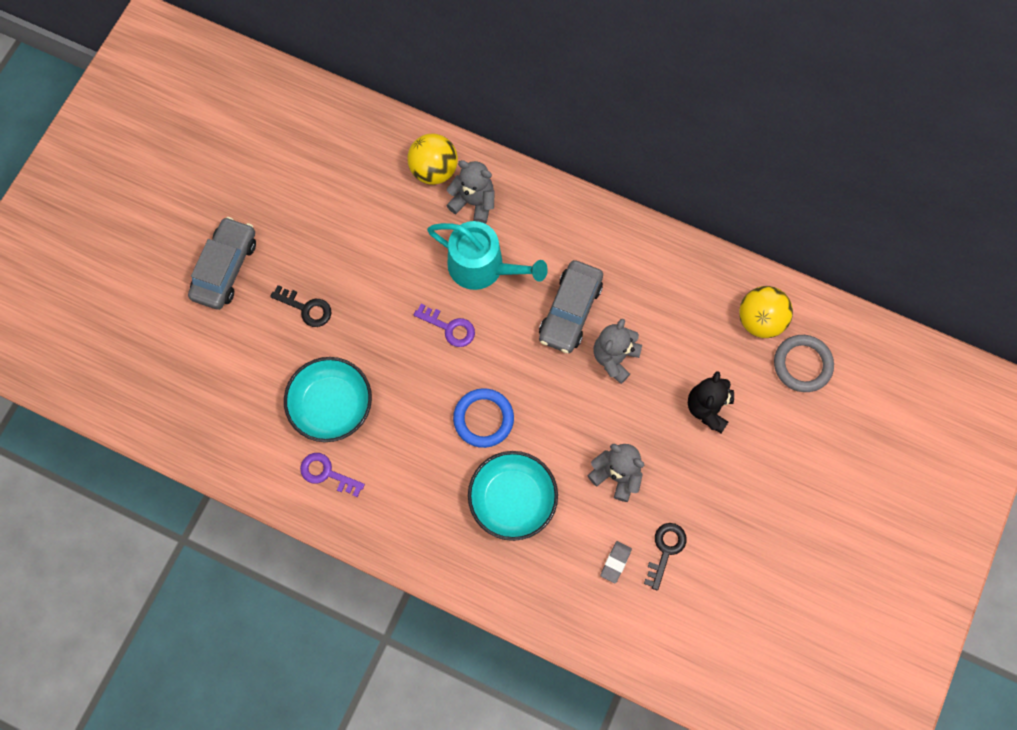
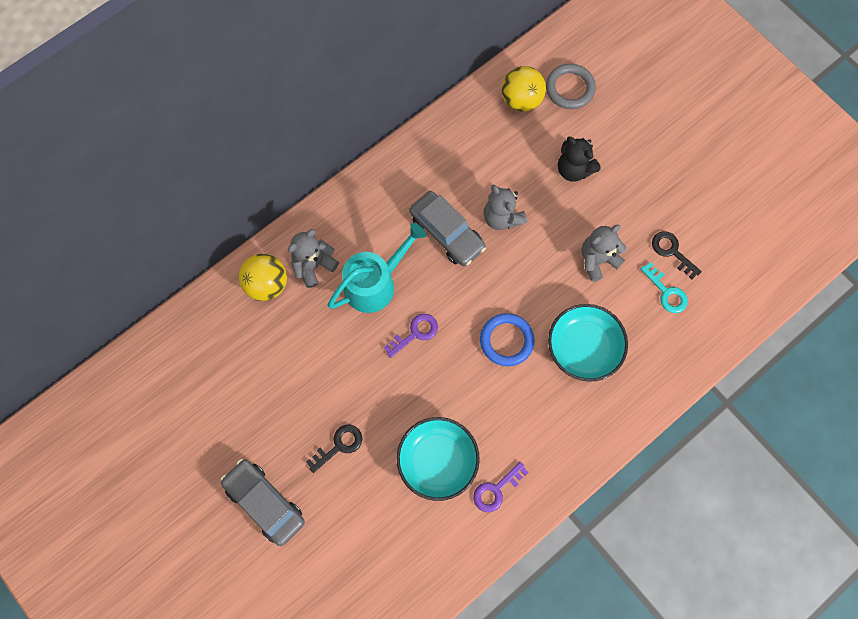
camera: 65 degrees left, 0 degrees up
grey eraser [600,541,632,583] -> turquoise key [641,262,688,313]

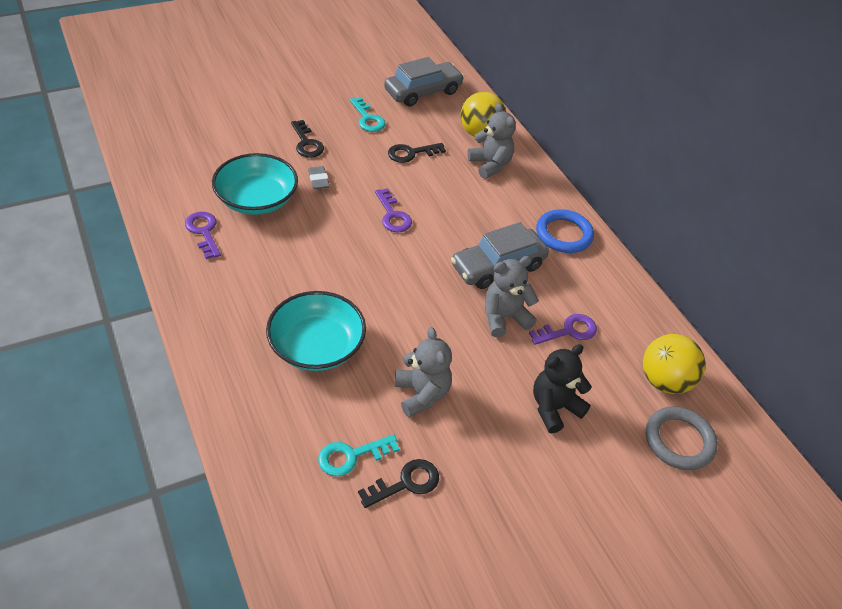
camera: 100 degrees right, 25 degrees down
grey car [221,459,305,546] -> grey car moved to [384,57,464,107]
turquoise watering can [328,223,426,313] -> none
blue ring [480,313,535,366] -> blue ring moved to [536,209,594,253]
none -> grey eraser [308,166,330,189]
none -> turquoise key [350,97,385,132]
none -> black key [388,143,446,163]
none -> purple key [529,314,597,345]

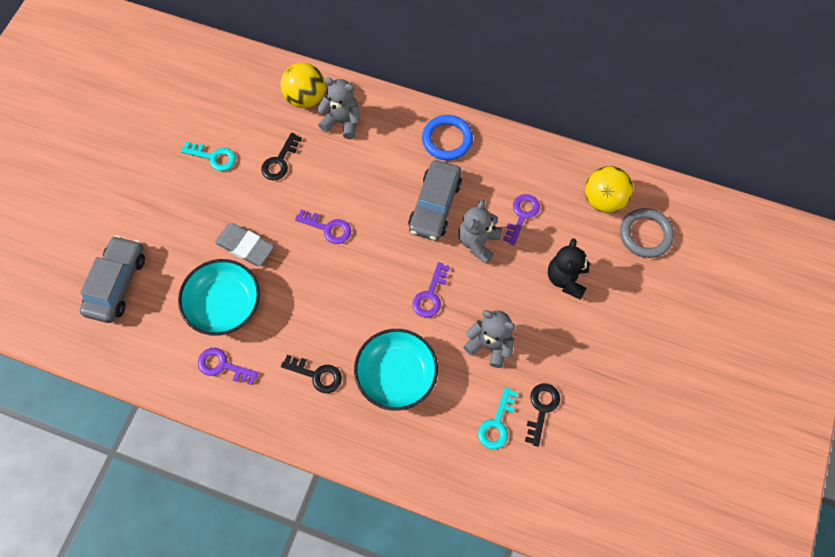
camera: 40 degrees left, 20 degrees up
black key [291,120,324,158] -> black key moved to [281,355,342,393]
grey eraser [308,166,330,189] -> grey eraser [215,223,274,266], size x1.70
grey car [384,57,464,107] -> grey car moved to [80,235,145,323]
none -> purple key [413,262,450,318]

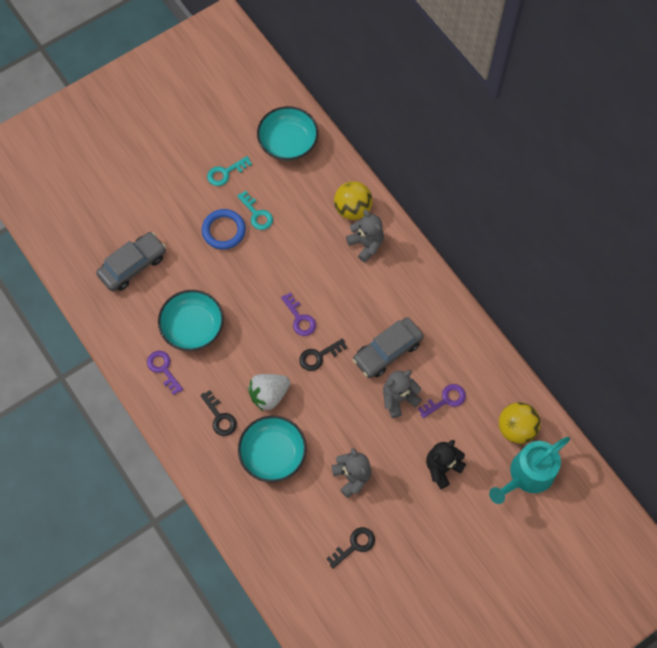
camera: 35 degrees right, 0 degrees up
grey eraser [215,223,274,266] -> none
black key [261,133,302,180] -> black key moved to [299,338,347,371]
purple key [413,262,450,318] -> none
blue ring [422,115,473,161] -> blue ring moved to [202,209,246,250]
turquoise key [478,387,518,450] -> turquoise key moved to [207,156,252,186]
grey ring [620,208,674,258] -> turquoise watering can [489,437,570,504]
none -> white strawberry [248,374,290,412]
none -> turquoise bowl [257,106,319,161]

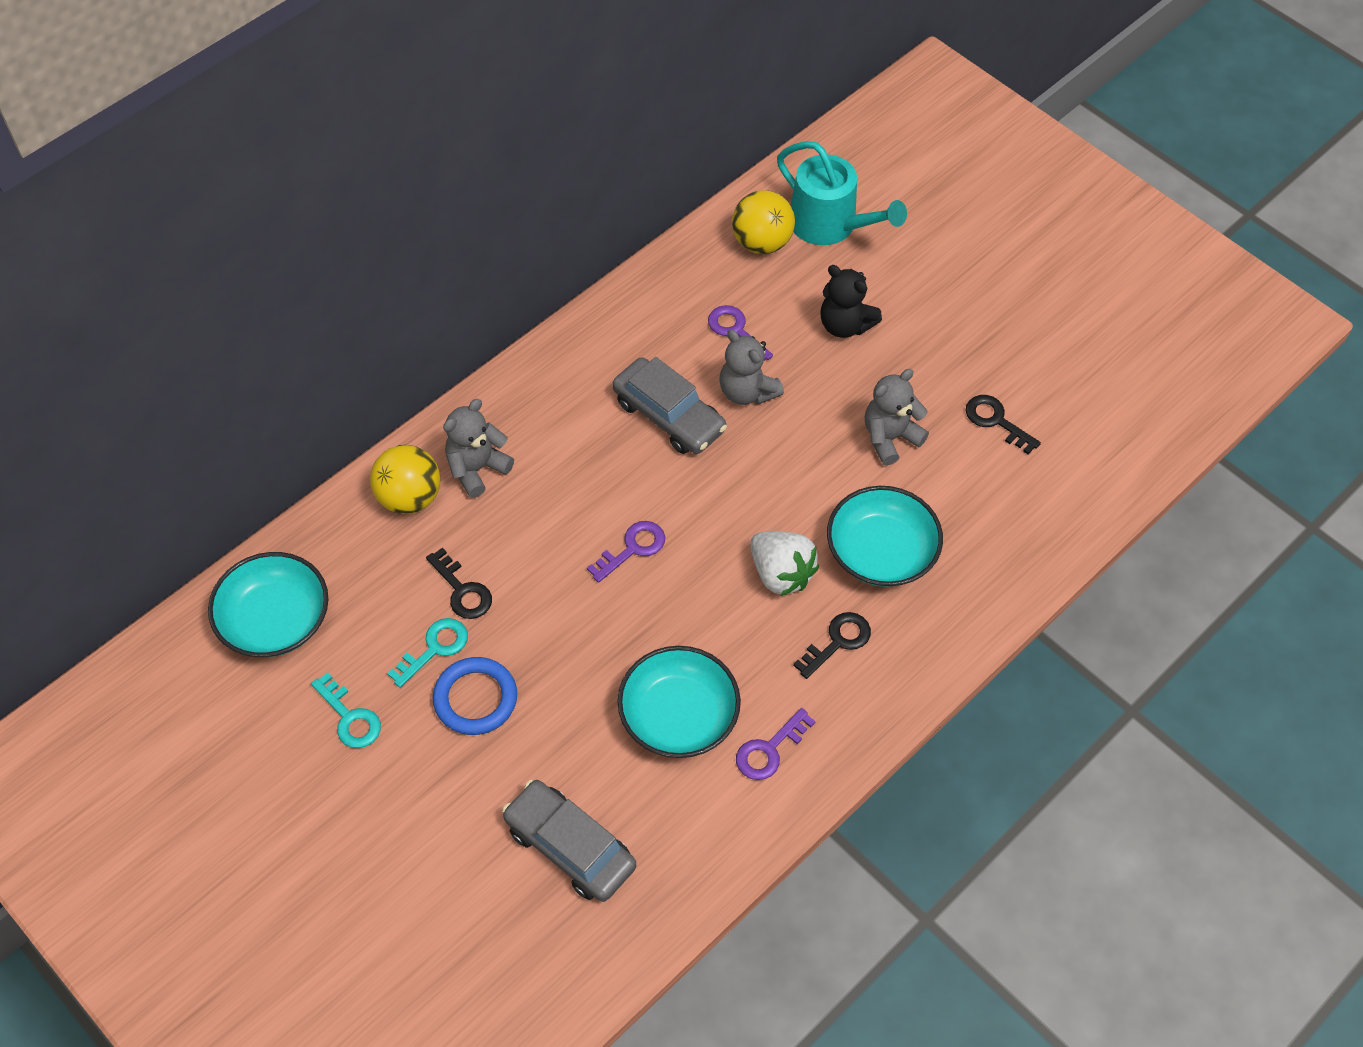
camera: 100 degrees left, 10 degrees down
black key [299,338,347,371] -> black key moved to [426,548,492,619]

